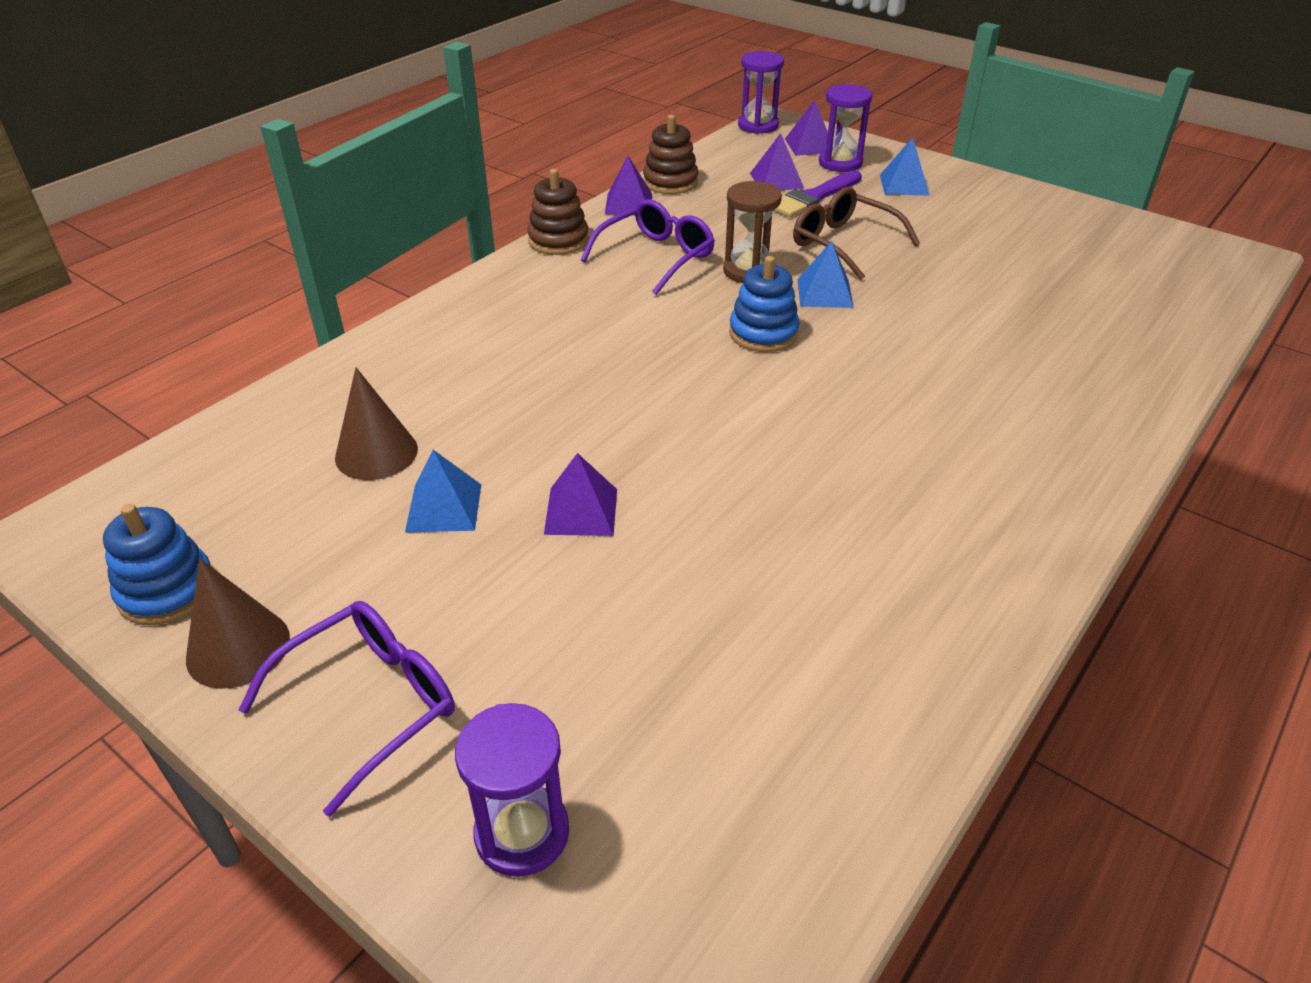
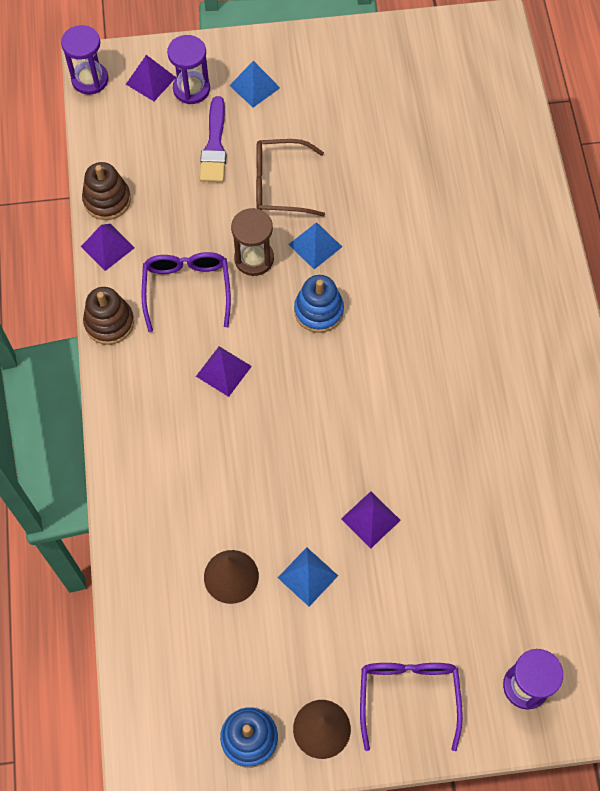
camera: 45 degrees left, 25 degrees up
purple pyramid [750,133,804,191] -> purple pyramid moved to [196,346,252,397]

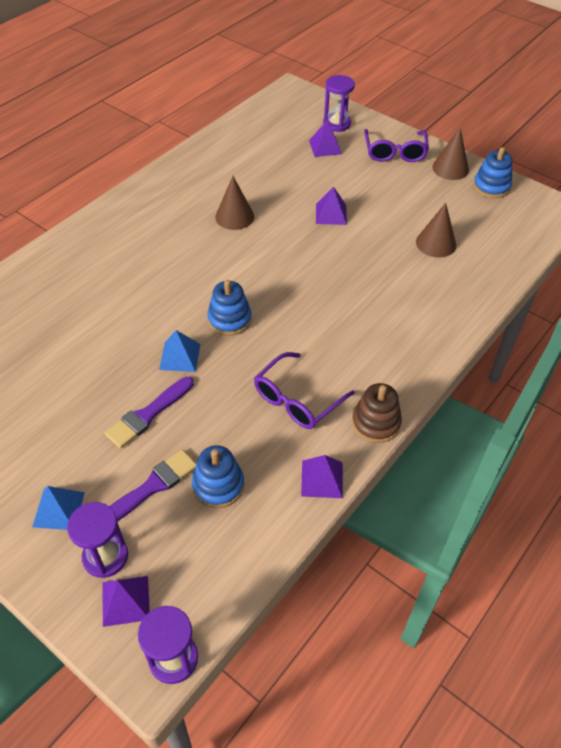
camera: 135 degrees left, 15 degrees down
brown stacking toy [82,162,131,220] -> none
purple pyramid [196,346,252,397] -> purple pyramid moved to [309,120,342,157]
brown hourglass [231,208,274,276] -> none
brown glasses [256,139,325,217] -> purple brush [105,377,194,449]
blue pyramid [278,547,338,606] -> none
purple glasses [360,663,463,751] -> purple glasses turned 45 degrees counterclockwise [364,129,429,162]
none -> blue stacking toy [192,445,244,508]
none -> brown cone [215,176,254,230]

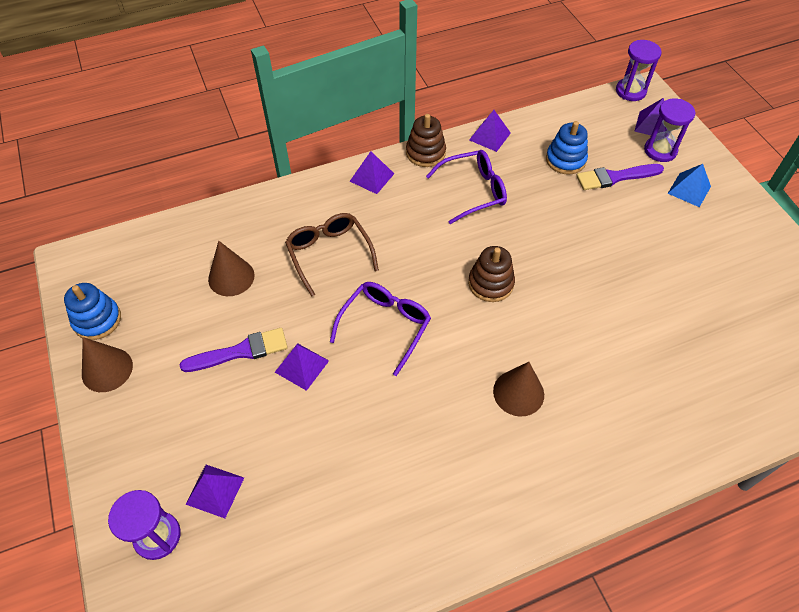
camera: 150 degrees left, 5 degrees up
purple brush [105,377,194,449] -> purple brush moved to [180,328,288,372]
blue pyramid [159,330,200,372] -> none
blue stacking toy [207,280,252,336] -> brown stacking toy [468,246,515,302]
brown cone [215,176,254,230] -> brown cone moved to [493,362,544,417]
purple glasses [364,129,429,162] -> purple glasses moved to [330,282,431,376]
none -> brown glasses [285,213,379,297]
none -> purple pyramid [350,151,394,194]

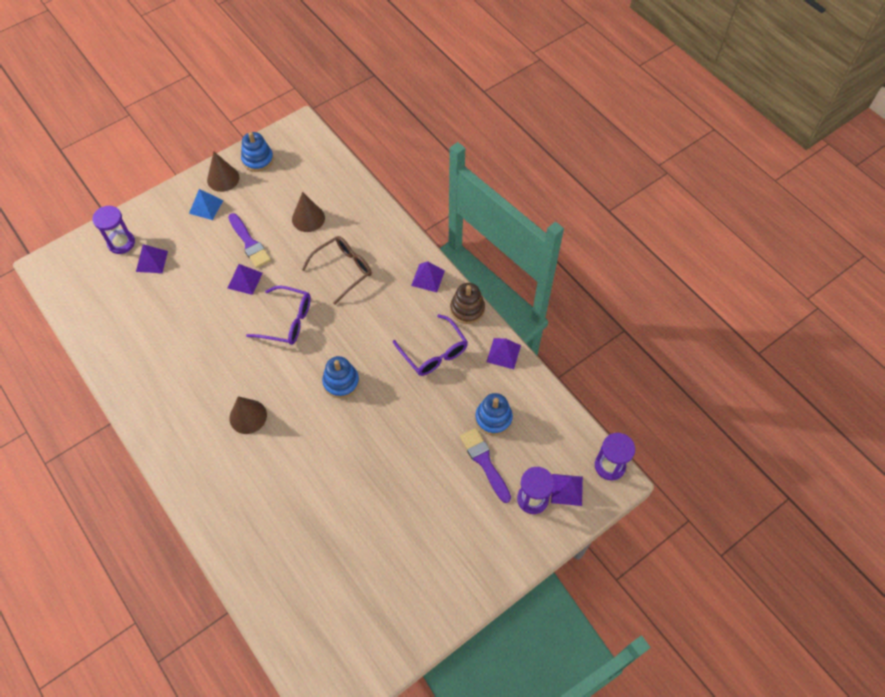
camera: 75 degrees right, 5 degrees up
brown stacking toy [468,246,515,302] -> blue stacking toy [322,356,359,398]
blue pyramid [668,164,711,207] -> blue pyramid moved to [189,189,224,220]

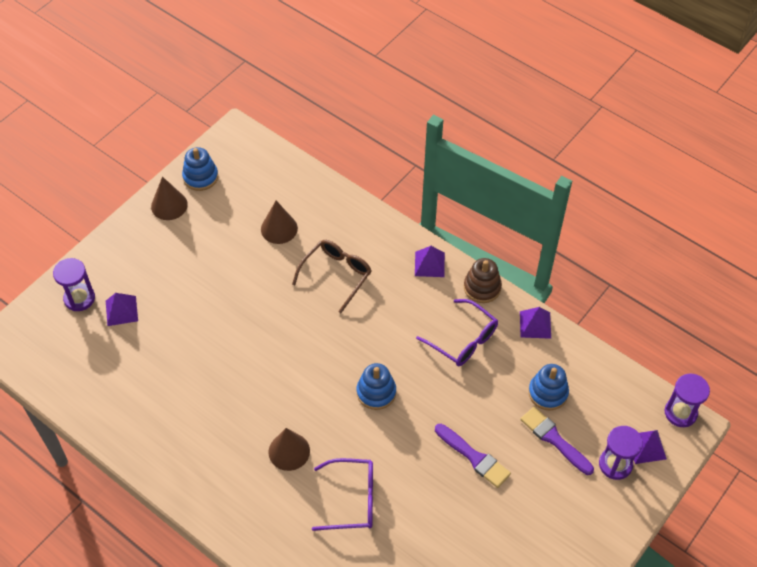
camera: 15 degrees left, 5 degrees down
blue pyramid [189,189,224,220] -> none
purple brush [228,213,271,268] -> purple brush moved to [435,424,511,488]
purple pyramid [228,264,263,295] -> none
purple glasses [246,286,311,345] -> purple glasses moved to [312,458,373,531]

